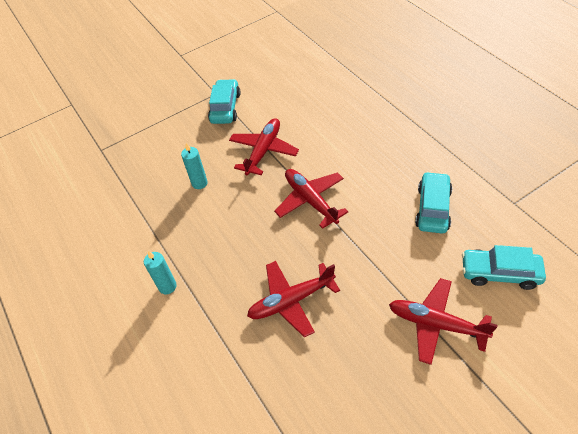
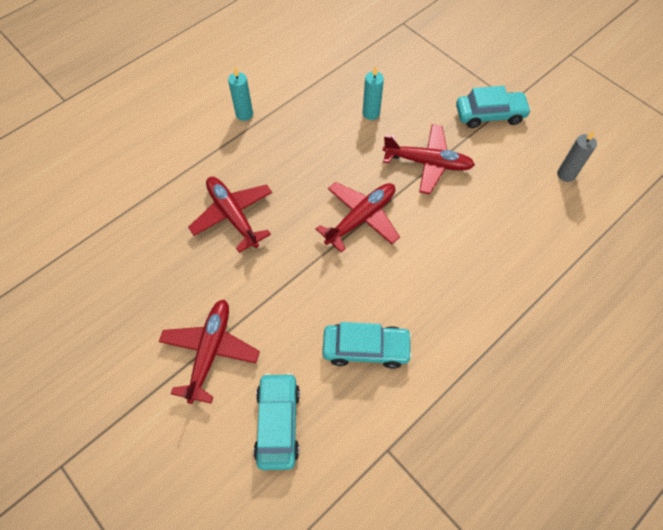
camera: 75 degrees right, 10 degrees up
none -> grey candle [557,131,597,182]

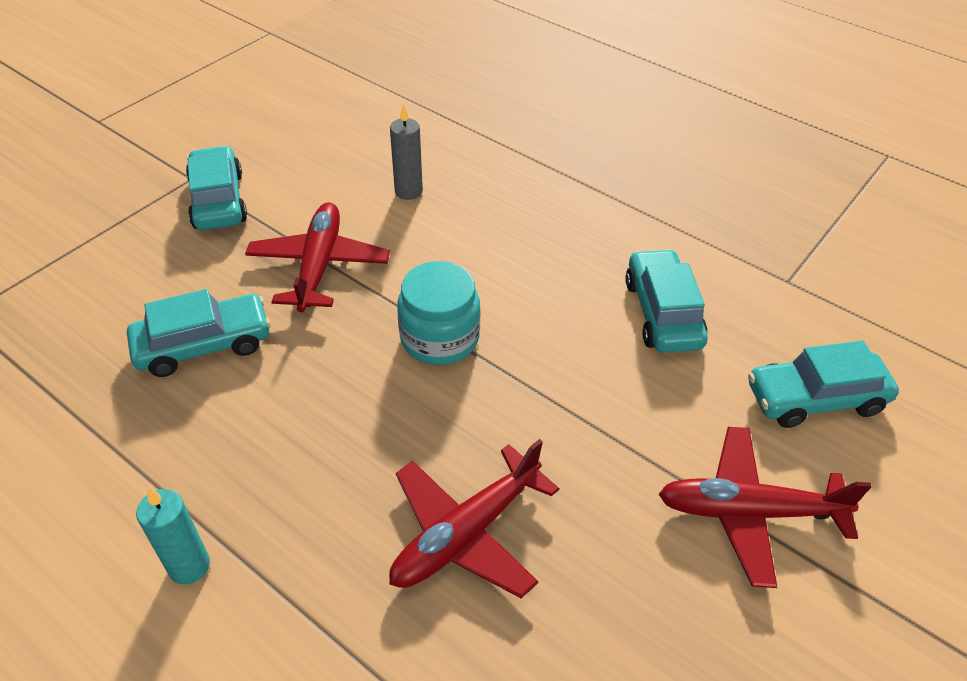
camera: 100 degrees left, 15 degrees down
red plane [316,182,400,253] -> turquoise jar [397,261,480,365]
turquoise candle [363,66,384,120] -> turquoise car [127,289,271,377]
grey candle [557,131,597,182] -> grey candle moved to [390,104,423,200]

